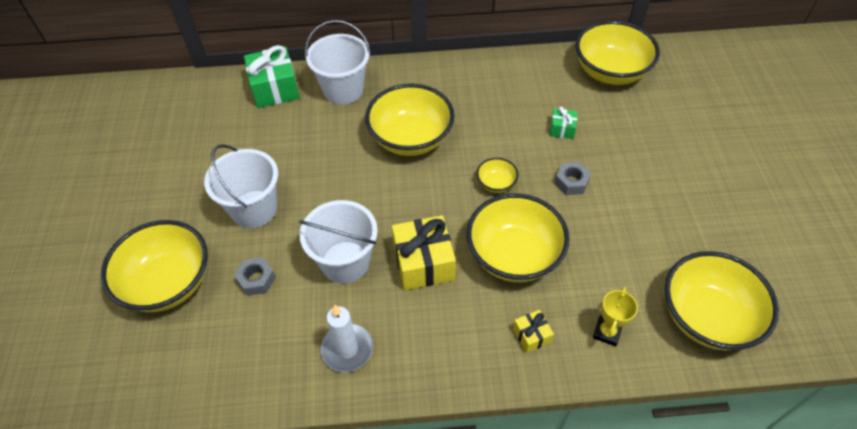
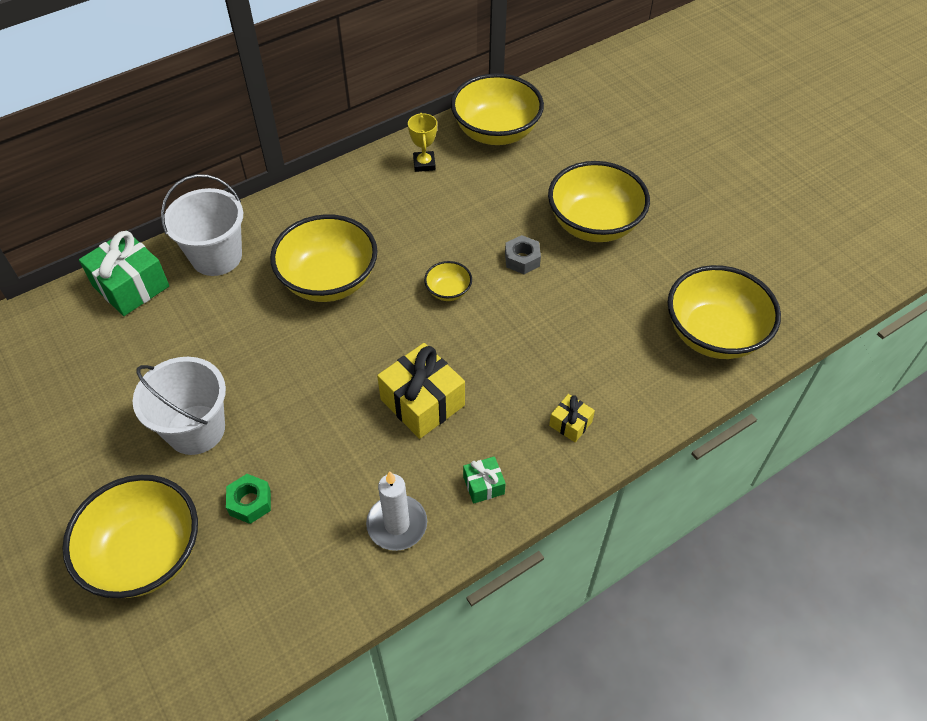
camera: 30 degrees left, 0 degrees up
grey nut [234,257,276,296] -> green nut [226,474,271,524]
white bucket [299,200,378,284] -> none
yellow bowl [467,193,570,282] -> yellow bowl moved to [548,161,650,242]
green gift [550,106,577,139] -> green gift moved to [463,456,506,504]
yellow trophy [593,287,638,346] -> yellow trophy moved to [408,113,437,172]

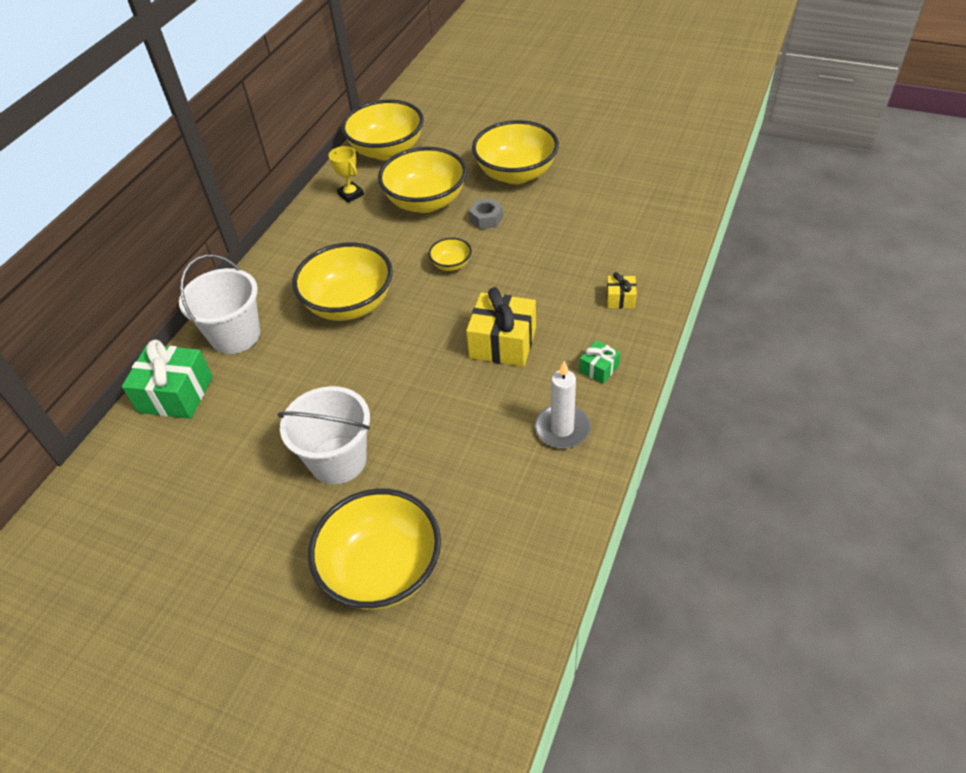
camera: 30 degrees left, 5 degrees down
green nut [226,474,271,524] -> none
yellow bowl [667,265,781,359] -> yellow bowl moved to [378,147,467,213]

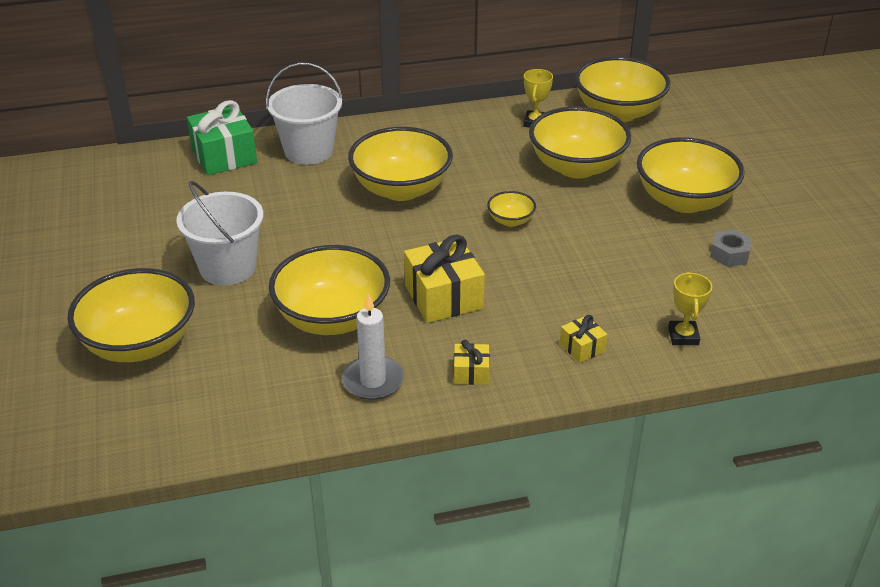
camera: 50 degrees right, 10 degrees down
grey nut [469,198,503,229] -> grey nut moved to [710,229,752,267]
green gift [579,340,620,384] -> yellow gift [454,340,490,385]
none -> yellow bowl [269,245,390,335]
none -> yellow trophy [668,272,712,345]

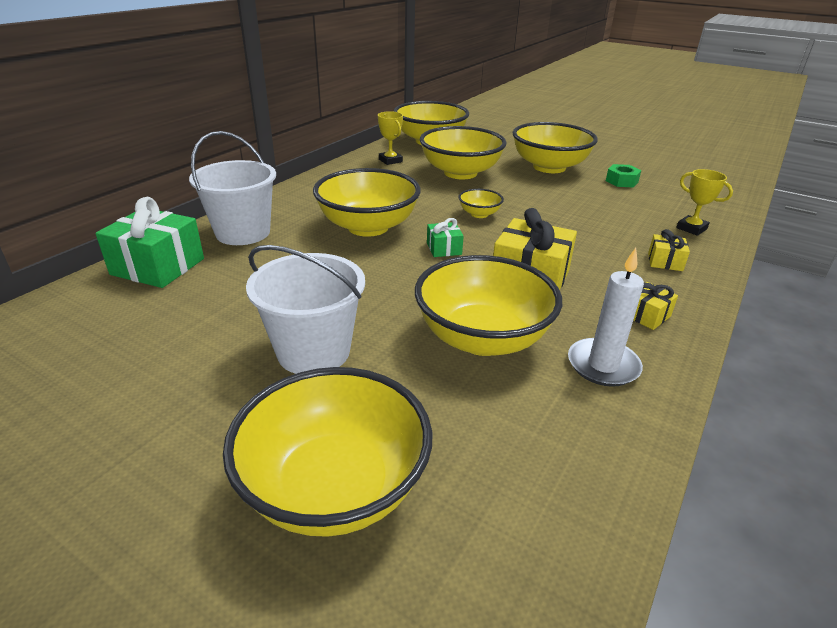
camera: 45 degrees left, 5 degrees down
grey nut [710,229,752,267] -> green nut [606,164,641,188]
none -> green gift [427,218,464,257]

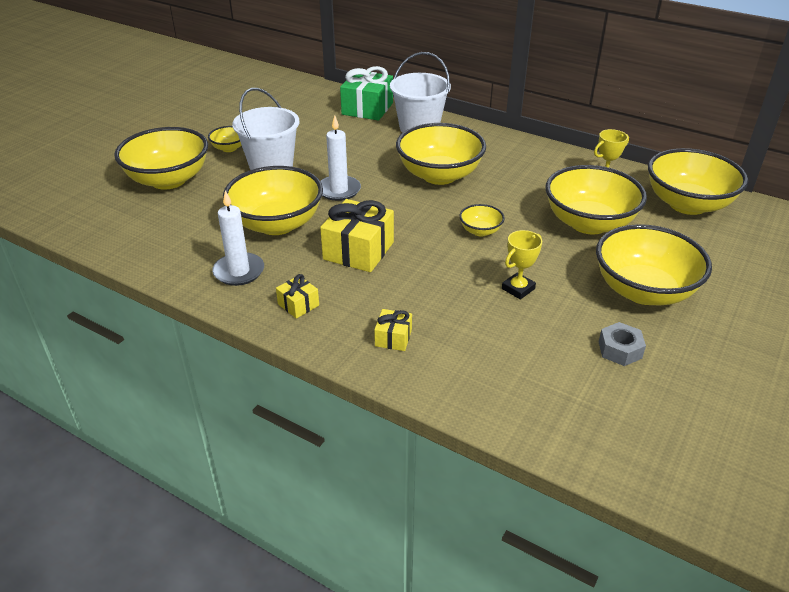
camera: 90 degrees right, 5 degrees up
green gift [427,218,464,257] -> none
green nut [606,164,641,188] -> grey nut [599,322,646,366]
yellow trophy [676,169,733,236] -> yellow trophy moved to [502,230,542,300]
none -> yellow bowl [208,126,242,152]
none -> white candle [320,115,361,201]

